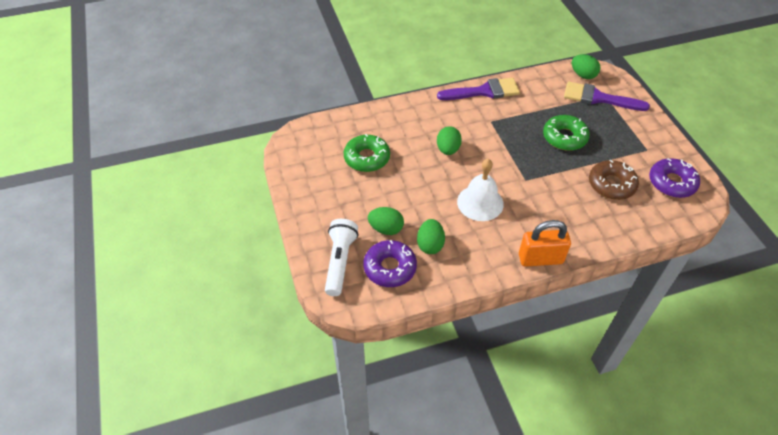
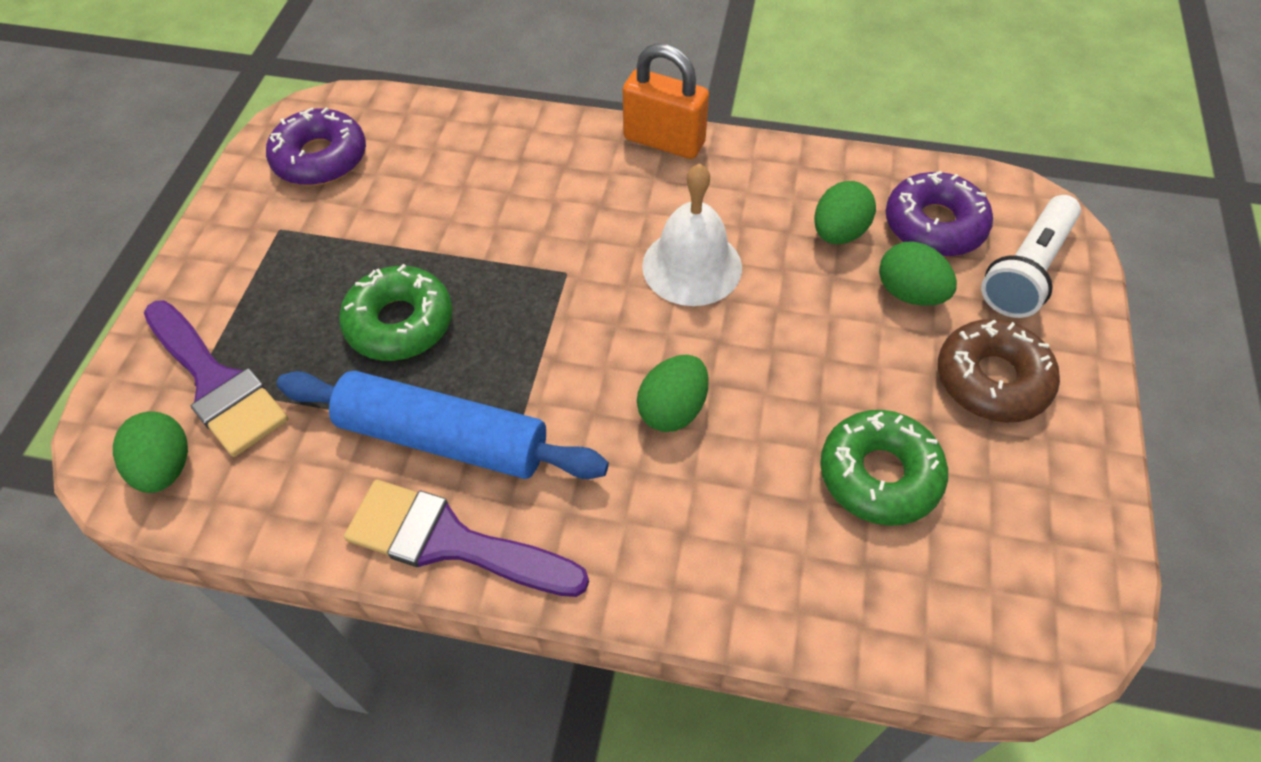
camera: 150 degrees left, 5 degrees up
brown donut [589,159,639,200] -> brown donut moved to [938,319,1060,423]
none -> blue rolling pin [277,371,609,479]

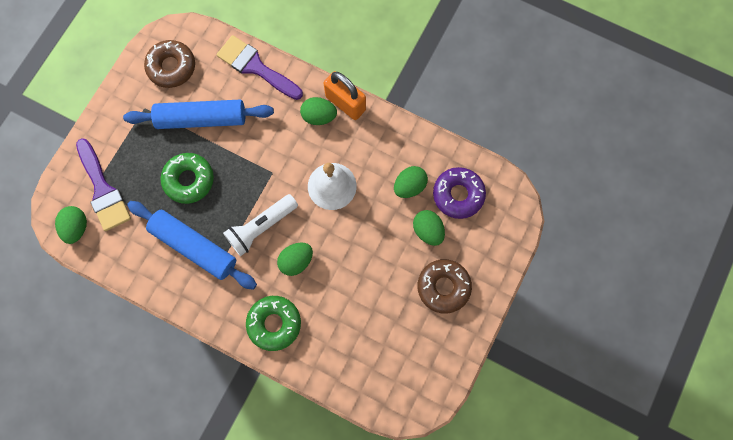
camera: 15 degrees right, 20 degrees up
purple donut [266,107,366,185] -> brown donut [144,40,195,88]
purple brush [344,480,589,597] -> purple brush moved to [217,35,303,100]
green donut [820,410,948,526] -> green donut moved to [246,296,301,351]
white flashlight [981,195,1081,318] -> white flashlight moved to [223,194,298,256]
none -> blue rolling pin [123,100,274,129]
none -> green egg [300,97,337,125]

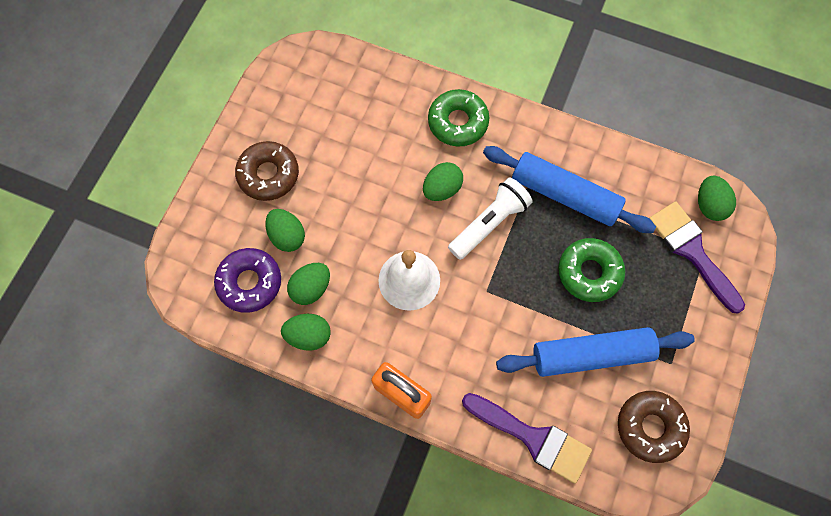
camera: 175 degrees right, 5 degrees down
green egg [300,97,337,125] -> green egg moved to [281,314,331,351]

